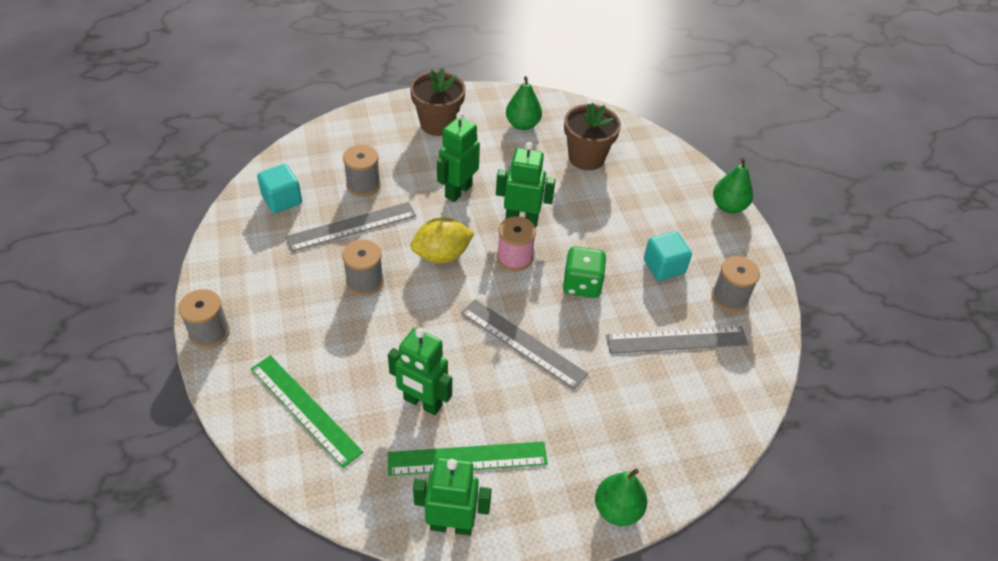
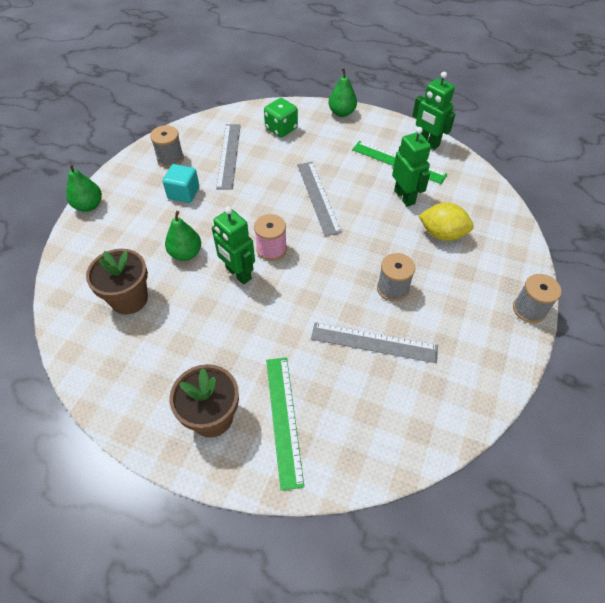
camera: 140 degrees left, 5 degrees up
green ruler [251,355,363,468] -> green ruler moved to [266,357,304,491]
turquoise cube [257,164,302,213] -> none
grey spool [343,145,381,197] -> none
yellow lemon [411,217,474,264] -> yellow lemon moved to [418,203,474,241]
green robot [437,112,480,202] -> none
green pear [506,76,542,130] -> green pear moved to [165,211,201,261]
green dice [563,246,607,298] -> green dice moved to [264,98,298,137]
grey ruler [606,326,748,354] -> grey ruler turned 60 degrees clockwise [216,124,241,190]

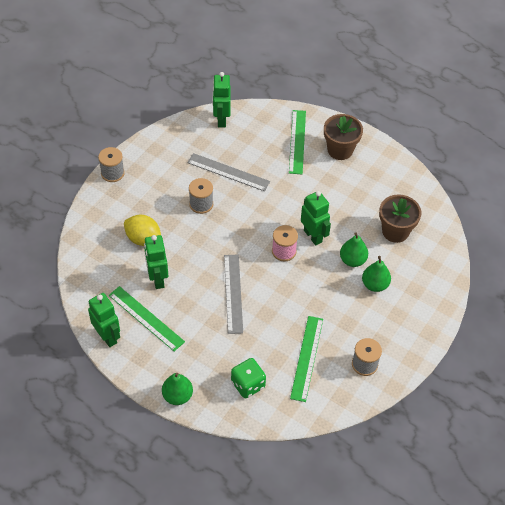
camera: 170 degrees left, 0 degrees up
green pear [66,163,102,212] -> green pear moved to [362,256,391,292]
turquoise cube [163,164,199,203] -> none
grey ruler [216,124,241,190] -> green ruler [290,316,323,402]
none -> green robot [213,72,231,127]

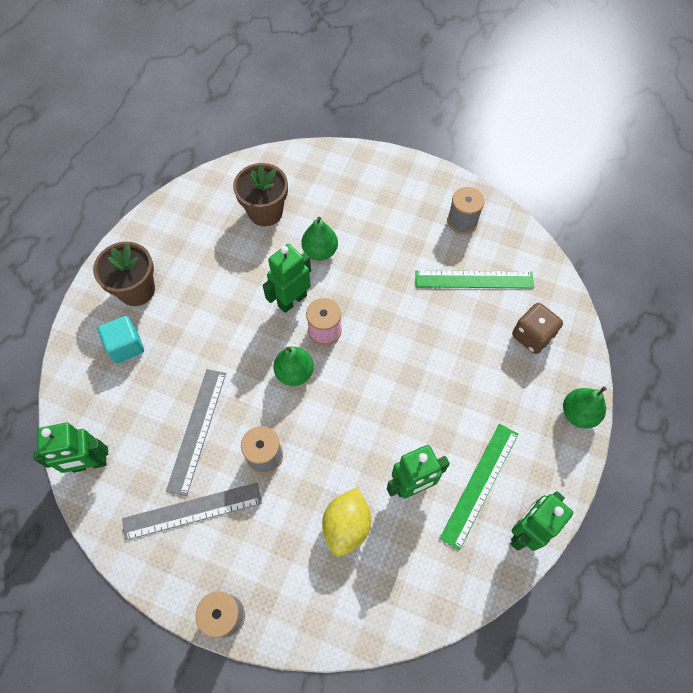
camera: 100 degrees left, 10 degrees up
grey ruler [224,255,243,334] -> grey ruler moved to [122,483,262,541]
green dice [231,358,266,398] -> brown dice [512,303,563,354]
green ruler [289,110,306,174] -> turquoise cube [98,316,144,363]
green pear [362,256,391,292] -> green pear moved to [273,346,314,386]

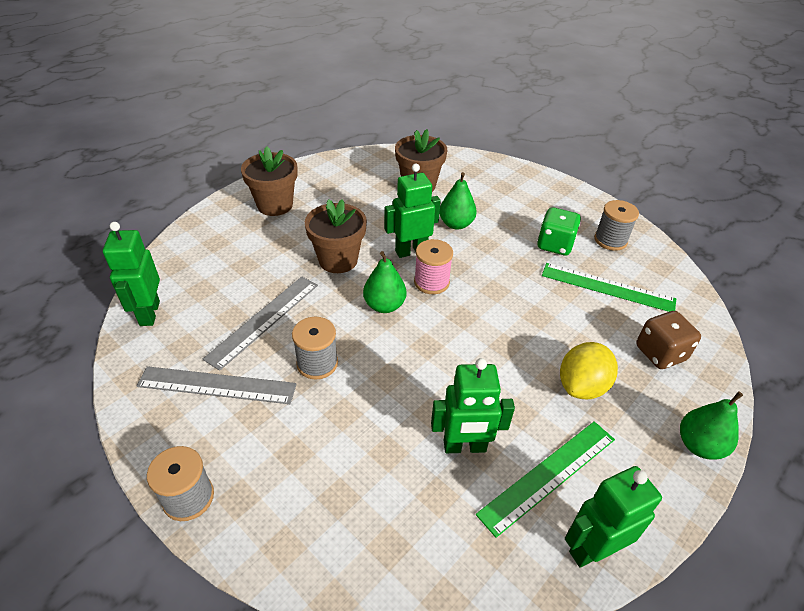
camera: 20 degrees right, 20 degrees down
green robot [34,423,108,473] -> green robot turned 75 degrees clockwise [103,222,160,326]
turquoise cube [98,316,144,363] -> none
yellow lemon [322,487,371,556] -> yellow lemon moved to [560,342,618,399]
none -> brown flower pot [305,199,367,273]
none -> green dice [537,207,581,256]

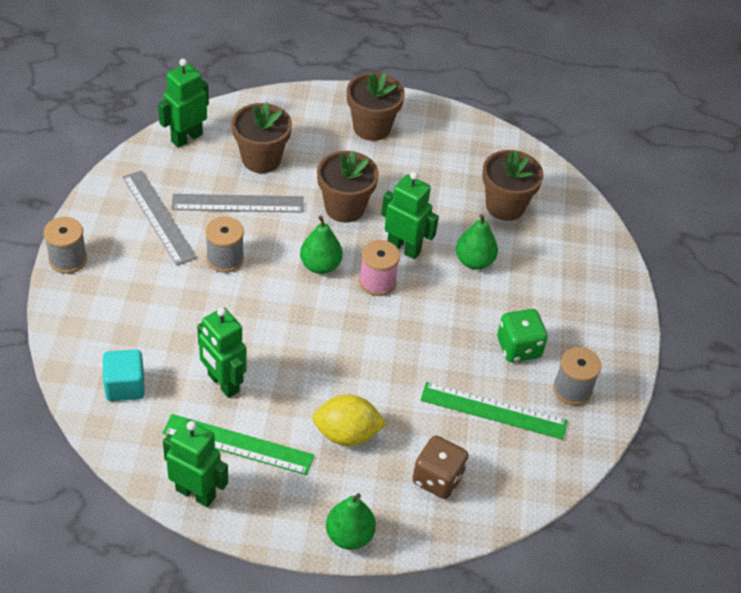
camera: 50 degrees right, 5 degrees up
green ruler [542,263,676,312] -> green ruler turned 60 degrees counterclockwise [421,382,568,440]
none -> turquoise cube [103,349,145,401]
none -> brown flower pot [232,102,292,173]

